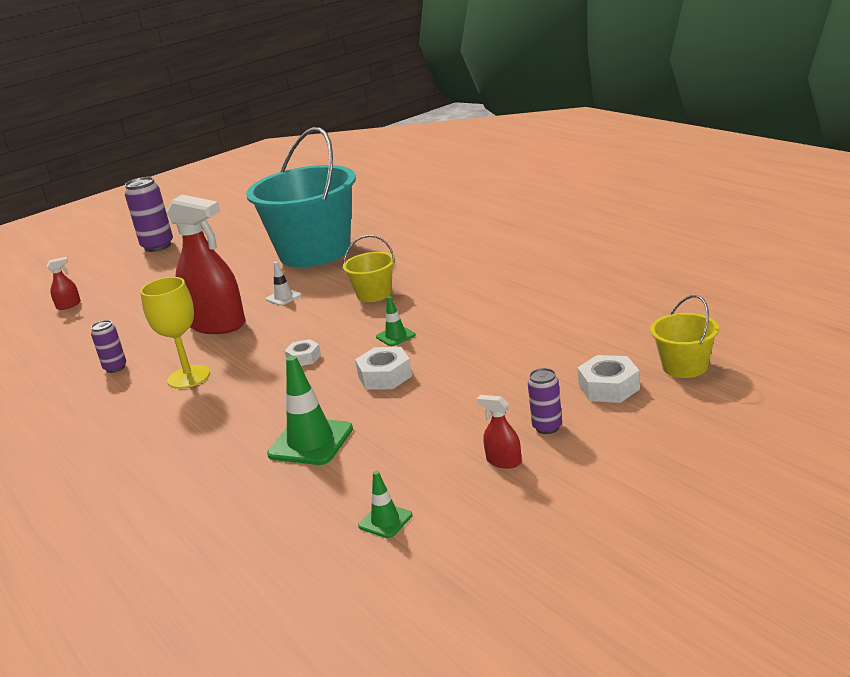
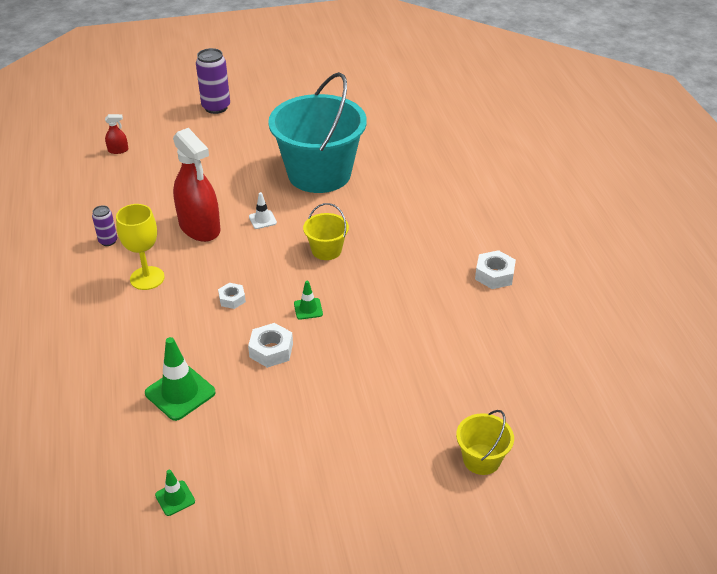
camera: 20 degrees right, 15 degrees up
red spray bottle [477,395,522,469] -> none
purple can [528,368,562,434] -> none
white nut [577,355,640,403] -> white nut moved to [475,250,516,289]

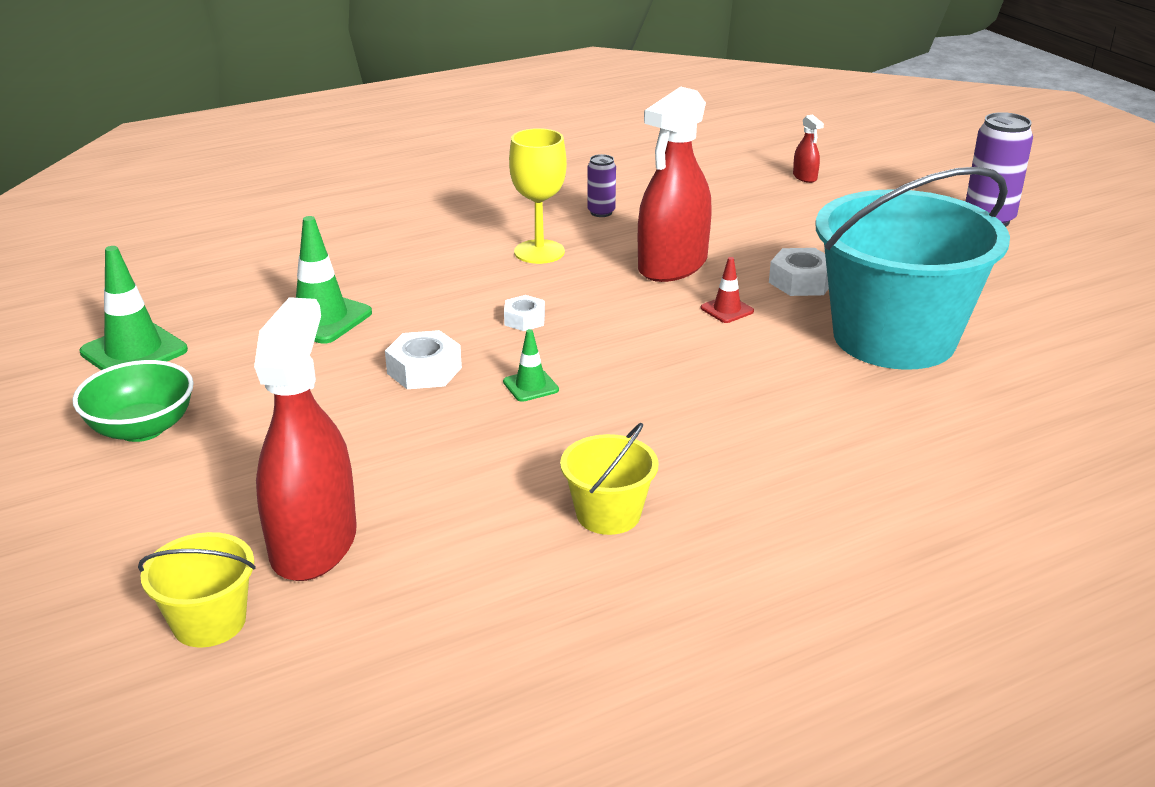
camera: 75 degrees right, 10 degrees down
green traffic cone [155,470,195,516] -> green traffic cone [79,246,188,370], size x1.88
white traffic cone [249,192,277,229] -> red traffic cone [701,257,754,323]
yellow bucket [303,203,349,260] -> yellow bucket moved to [560,423,659,535]
white nut [475,250,516,289] -> white nut moved to [769,248,829,296]
none -> green bowl [72,360,194,442]
none -> red spray bottle [254,297,357,581]

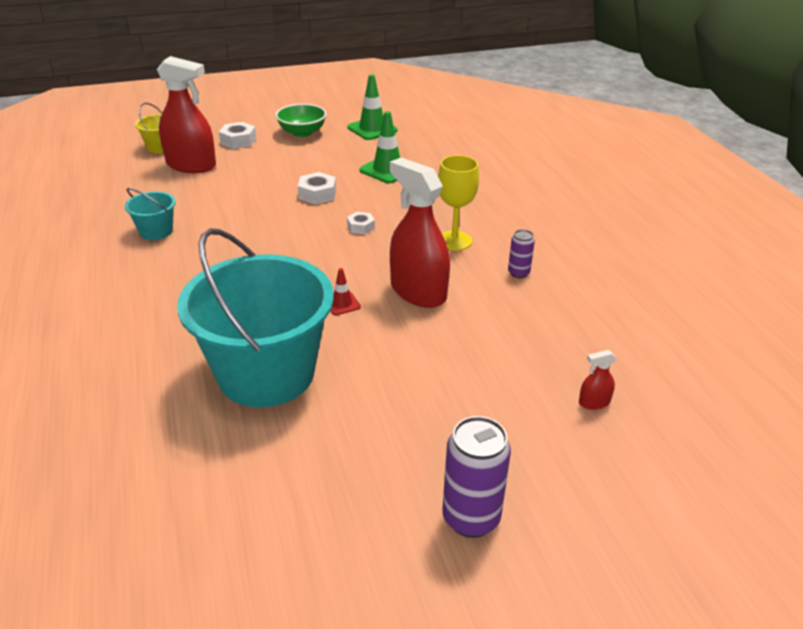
camera: 100 degrees right, 5 degrees up
green traffic cone [503,329,559,402] -> none
yellow bucket [560,423,659,535] -> turquoise bucket [125,188,176,240]
white nut [769,248,829,296] -> white nut moved to [219,122,256,149]

